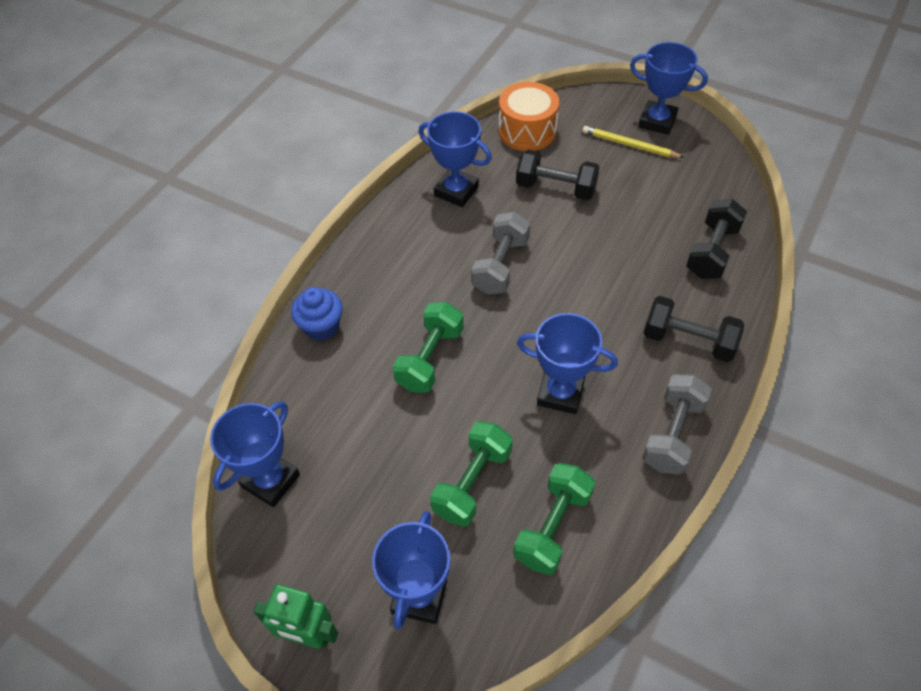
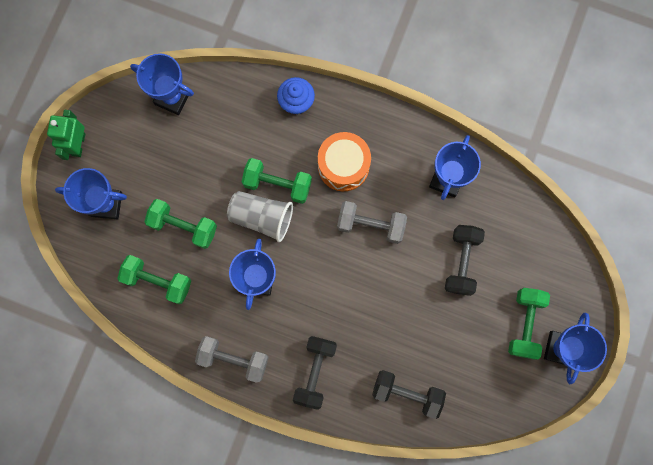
camera: 80 degrees right, 25 degrees up
orange drum [499,82,559,151] -> orange drum moved to [318,132,371,191]
yellow pencil [583,126,685,158] -> green dumbbell [508,288,550,360]
none -> grey cup [227,191,293,242]

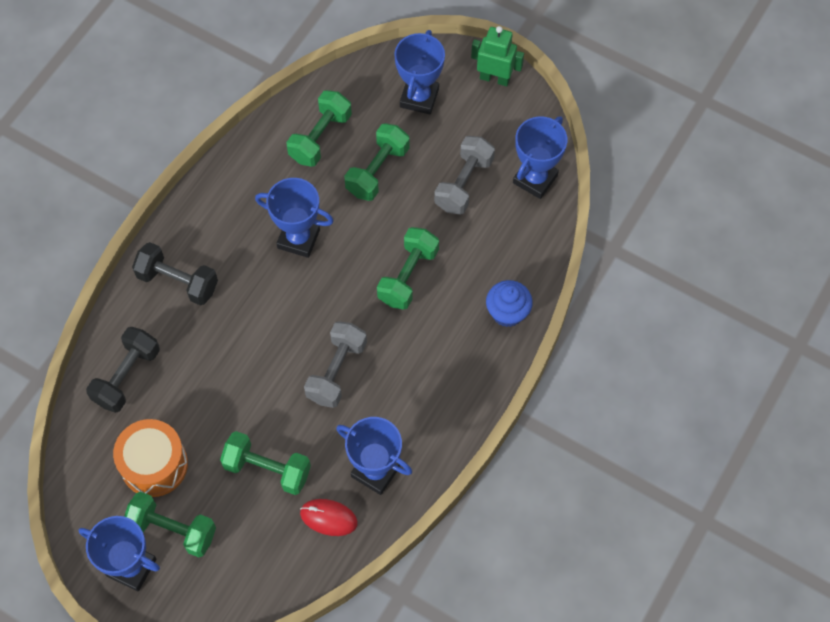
camera: 100 degrees right, 15 degrees down
grey dumbbell [195,336,269,383] -> grey dumbbell moved to [434,136,495,215]
grey cup [227,191,293,242] -> none
orange drum [318,132,371,191] -> orange drum moved to [113,419,188,497]
black dumbbell [445,225,485,296] -> green dumbbell [220,431,311,495]
none -> red mouse [300,499,358,536]

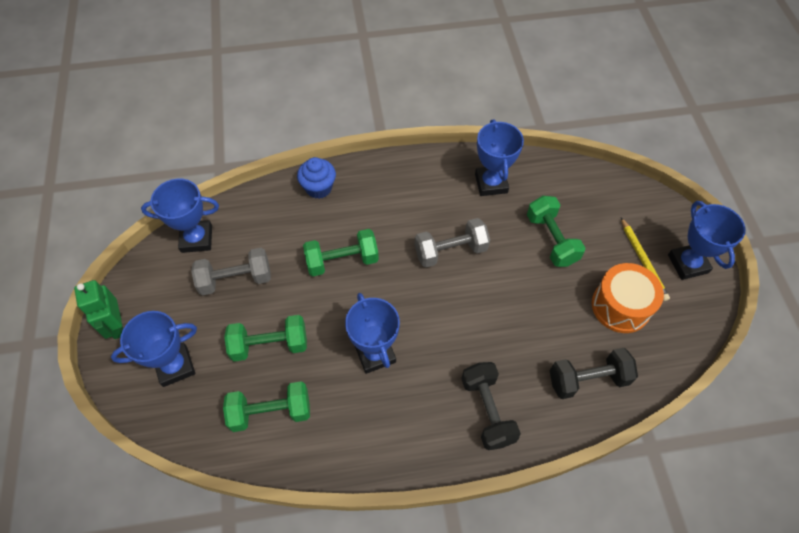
camera: 130 degrees left, 5 degrees down
green dumbbell [124,491,216,557] -> yellow pencil [621,217,670,301]
red mouse [300,499,358,536] -> none

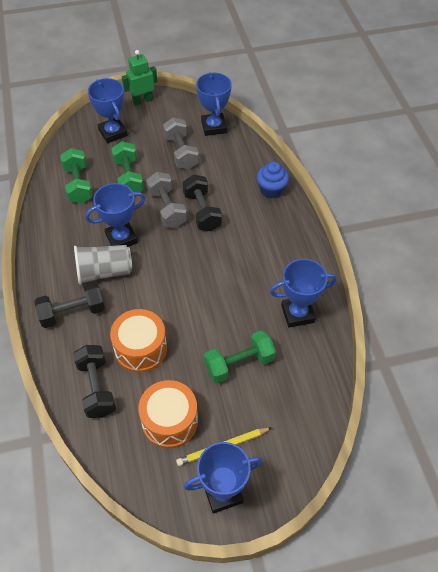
camera: 85 degrees right, 5 degrees down
green dumbbell [303,229,379,276] -> black dumbbell [183,175,222,231]
grey dumbbell [415,218,490,267] -> grey dumbbell moved to [146,172,187,228]
none -> grey cup [74,245,132,285]
none -> orange drum [110,309,167,373]

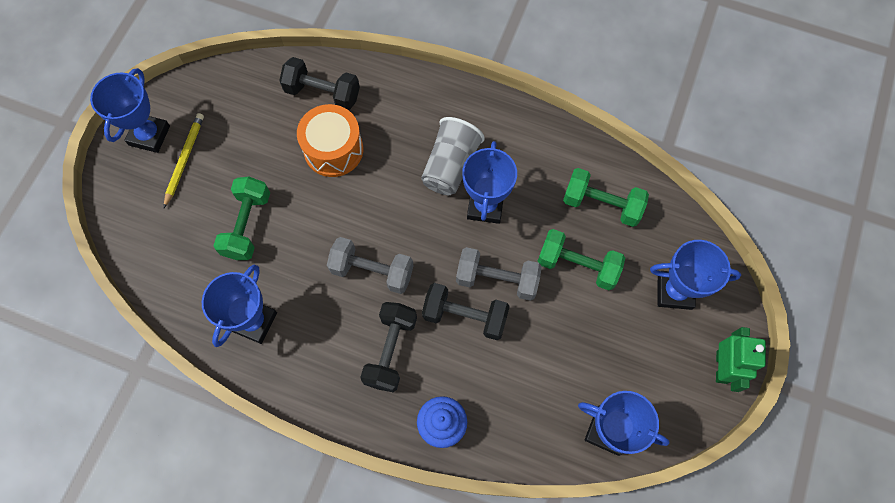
camera: 125 degrees right, 15 degrees up
black dumbbell [34,282,105,328] -> black dumbbell moved to [360,302,417,392]
orange drum [138,380,198,448] -> none
grey dumbbell [163,117,199,170] -> grey dumbbell moved to [327,237,414,294]

